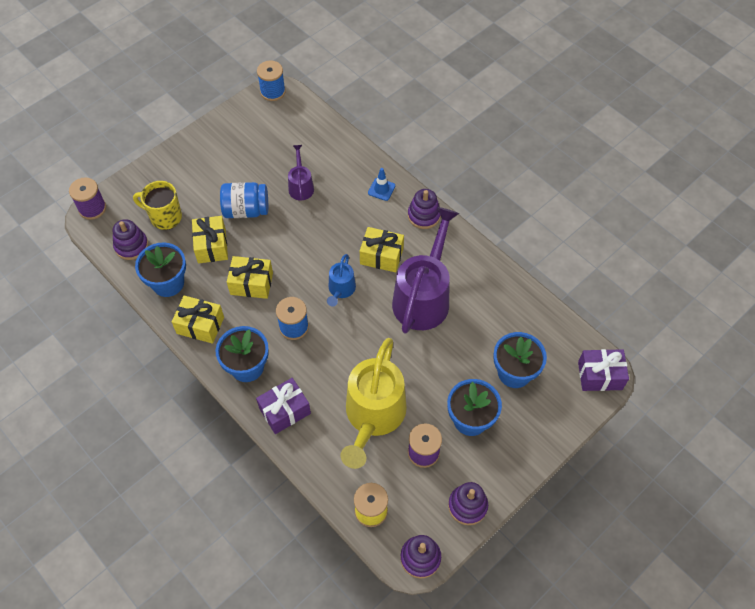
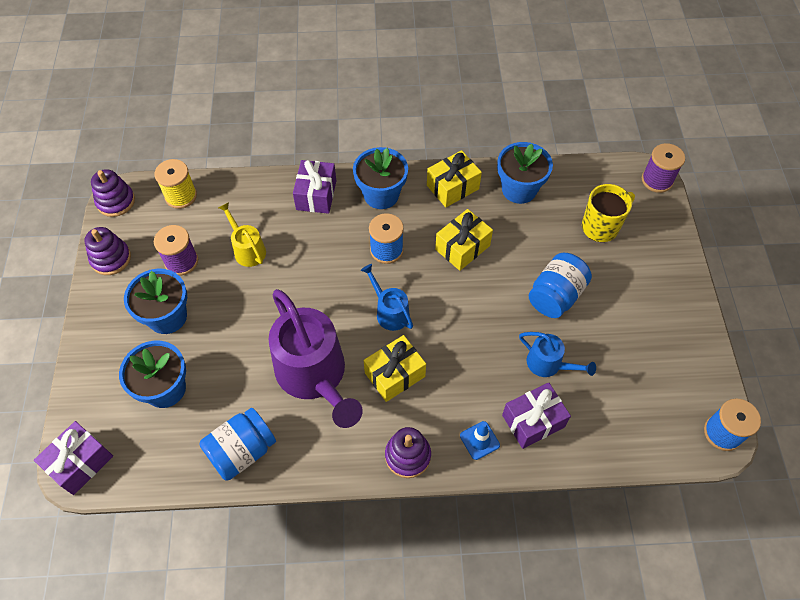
camera: 130 degrees right, 0 degrees up
purple stacking toy [112,219,148,260] -> none
yellow gift [192,216,228,263] -> none
purple watering can [288,145,314,200] -> blue watering can [519,332,596,377]
yellow watering can [341,338,407,469] -> yellow watering can [218,202,266,267], size x0.49
none -> blue jar [199,408,276,481]
none -> purple gift [502,383,571,449]

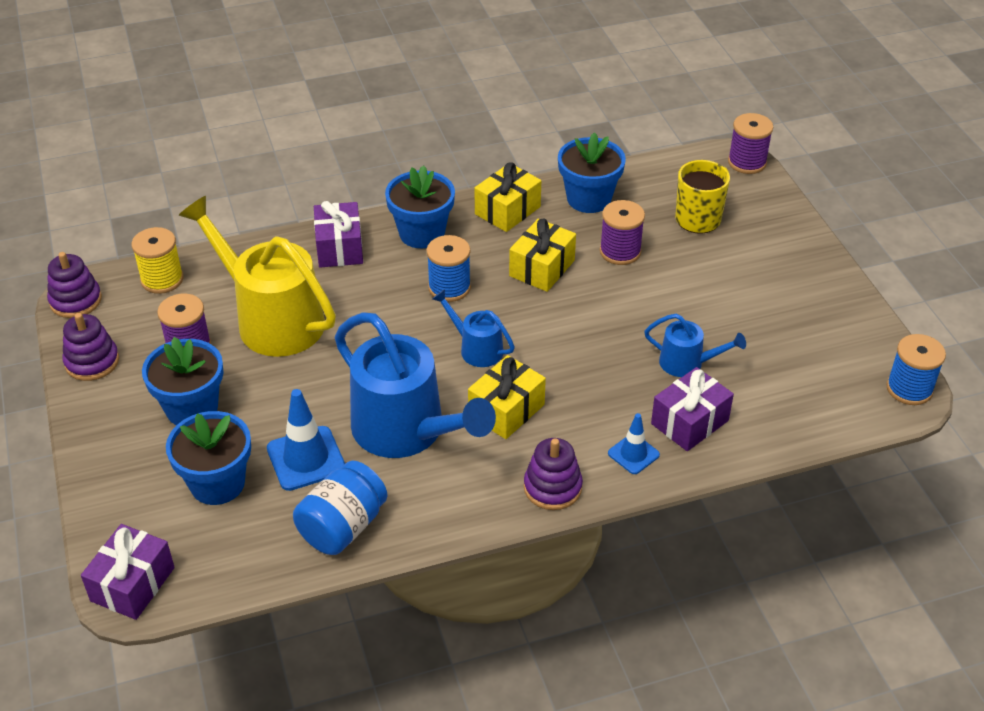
camera: 15 degrees left, 15 degrees down
yellow watering can [218,202,266,267] -> yellow watering can [179,196,336,357], size x2.06
purple watering can [269,289,363,428] -> blue watering can [334,312,496,458]
blue jar [529,253,592,318] -> none
none -> blue traffic cone [267,389,345,491]
none -> purple spool [600,200,645,265]

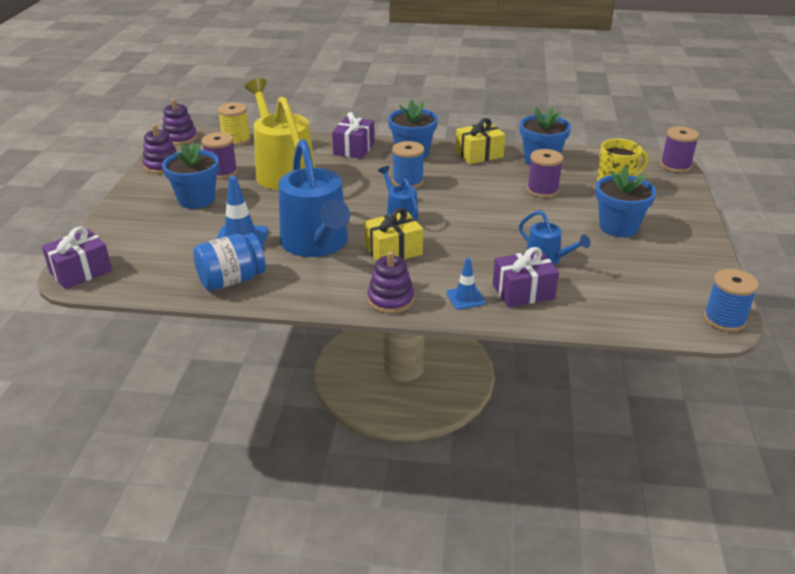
camera: 25 degrees right, 10 degrees down
blue flower pot [166,411,251,505] -> blue flower pot moved to [596,166,656,237]
yellow gift [509,219,576,292] -> none

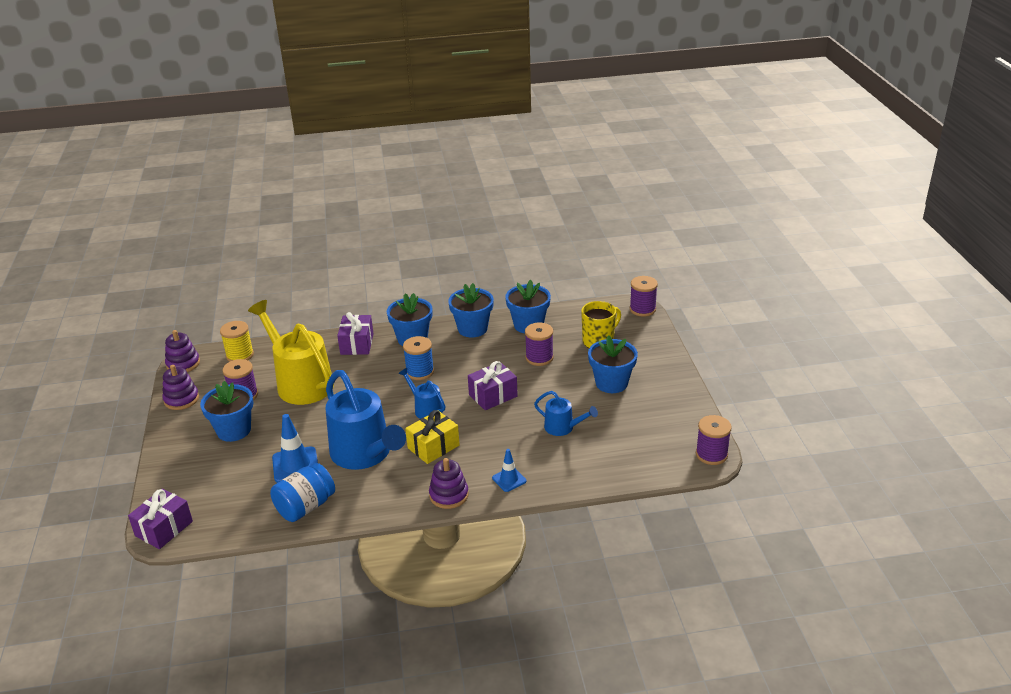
camera: 15 degrees left, 0 degrees up
yellow gift [455,118,505,164] -> blue flower pot [448,283,494,338]
purple gift [493,247,559,308] -> purple gift moved to [468,361,518,410]
blue spool [704,269,759,332] -> purple spool [696,415,732,465]

